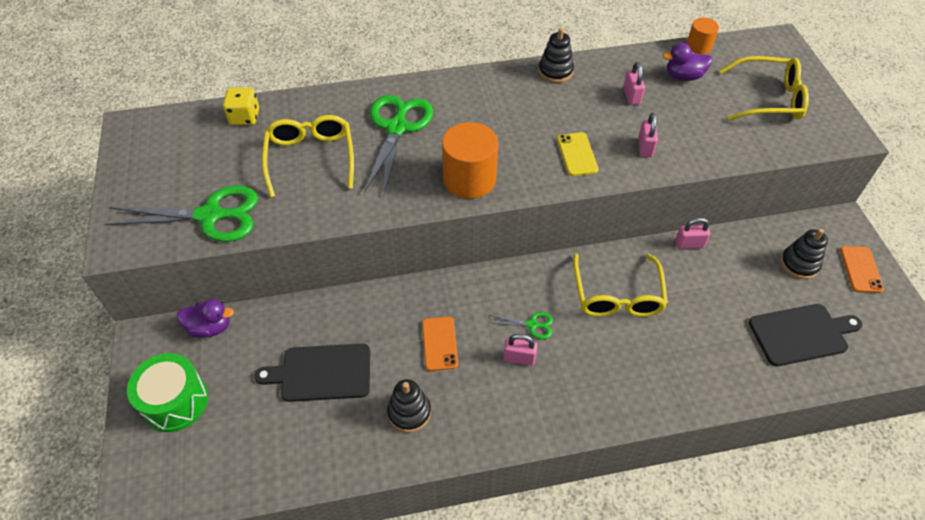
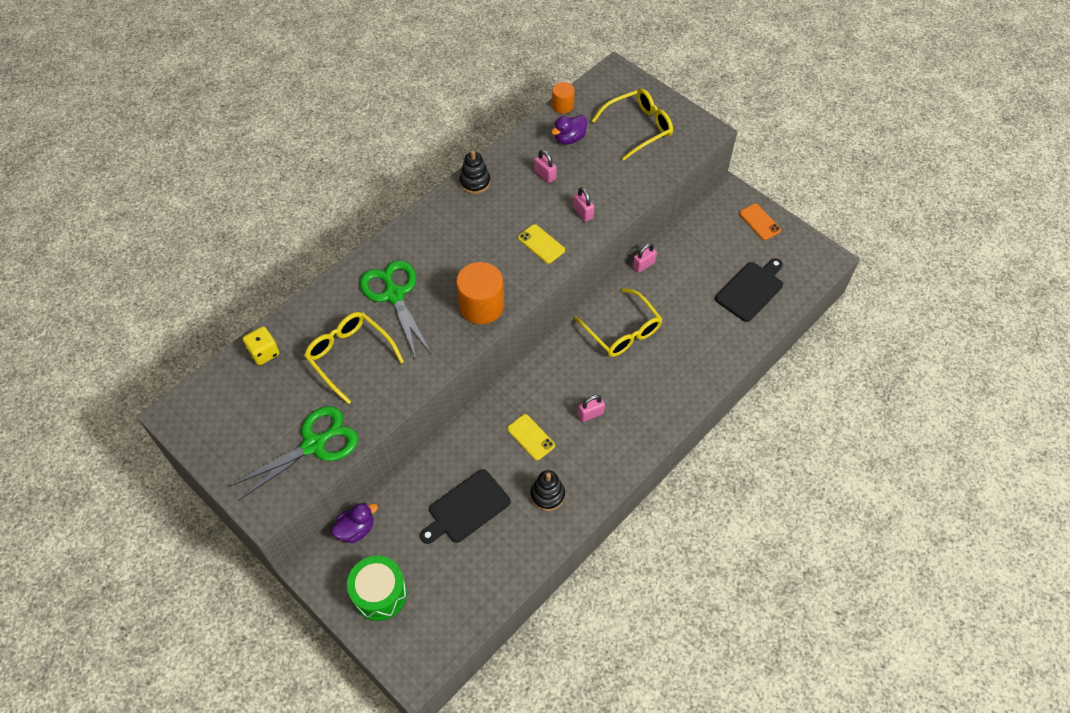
camera: 35 degrees left, 5 degrees up
orange phone [422,317,458,371] -> yellow phone [507,414,555,460]
green scissors [488,312,553,339] -> none
black stacking toy [781,229,828,279] -> none

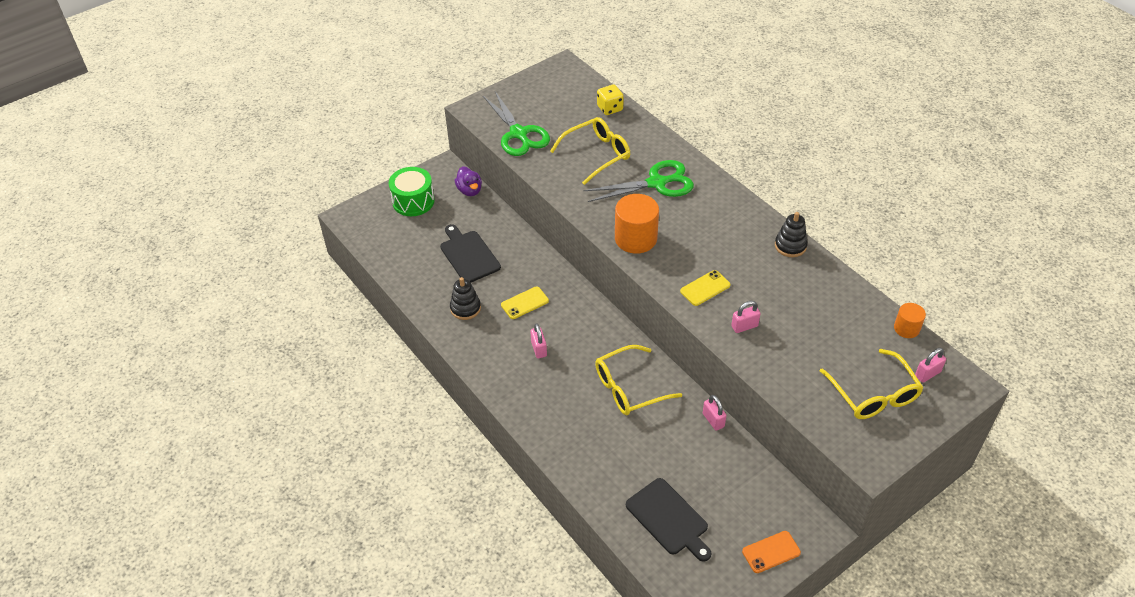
camera: 100 degrees right, 10 degrees down
pink padlock [534,150,557,183] -> pink padlock moved to [915,348,946,383]
purple duck [551,115,587,144] -> none

